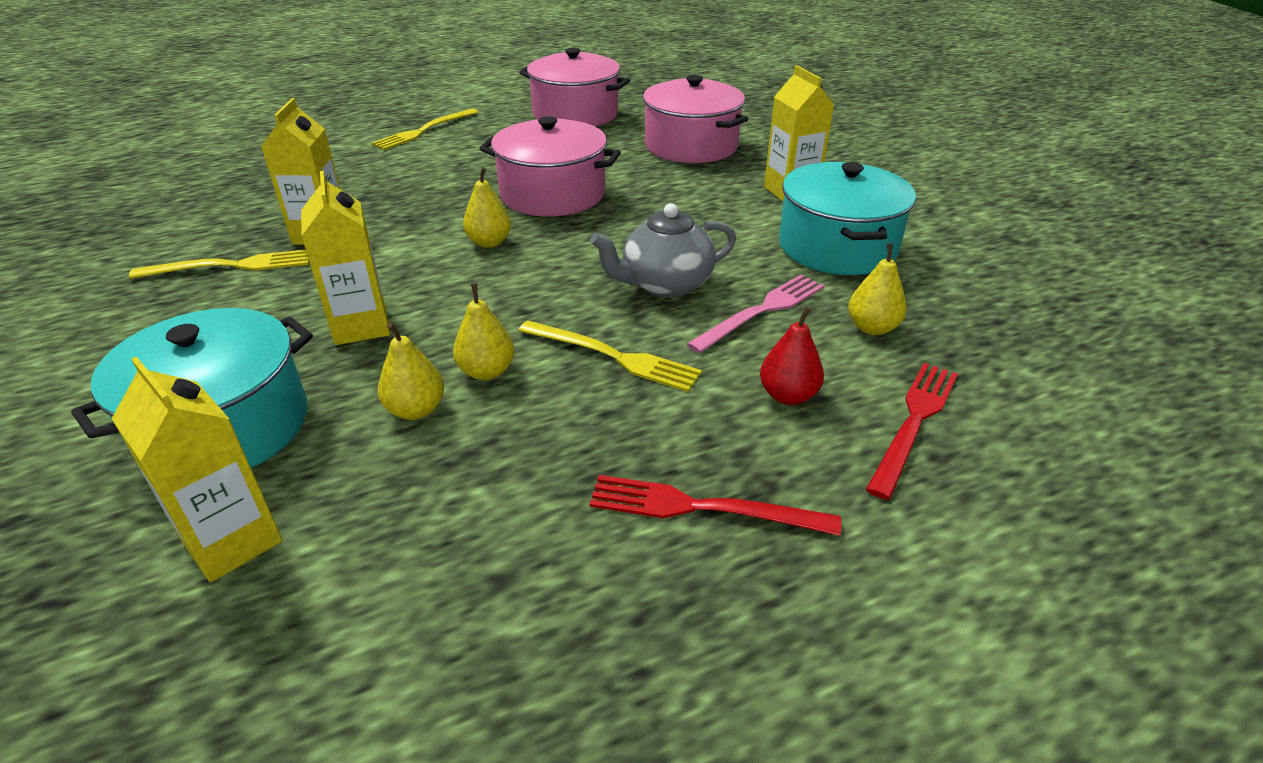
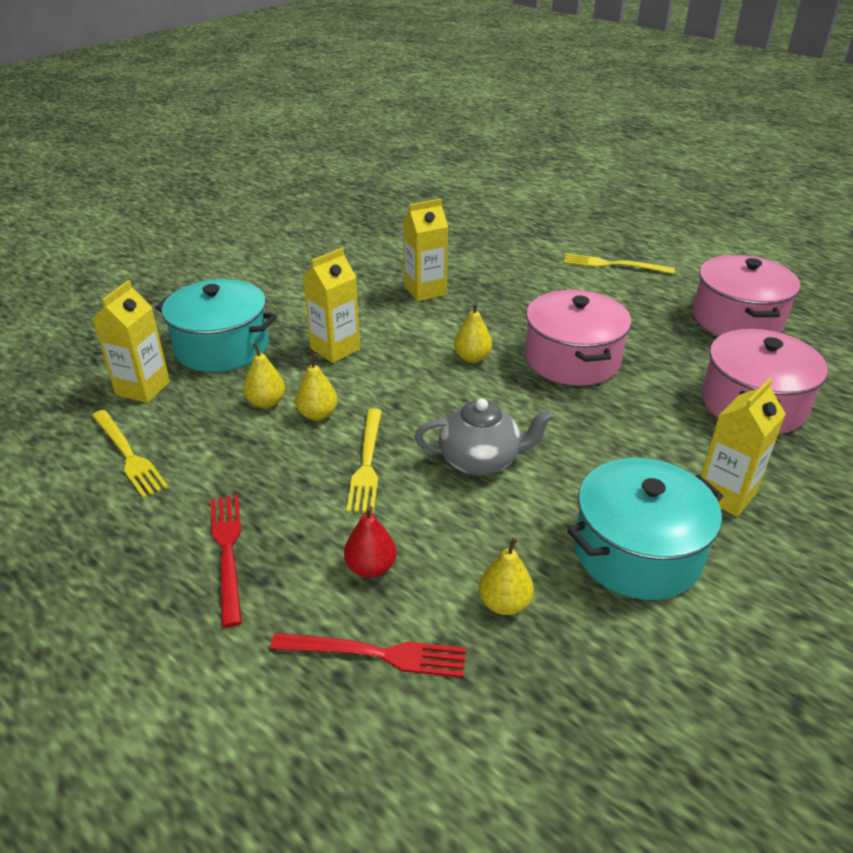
camera: 65 degrees right, 0 degrees up
yellow fork [129,250,309,279] -> yellow fork moved to [92,410,169,499]
grey teapot [590,203,736,298] -> grey teapot turned 135 degrees clockwise [415,398,554,476]
pink fork [687,275,824,354] -> none

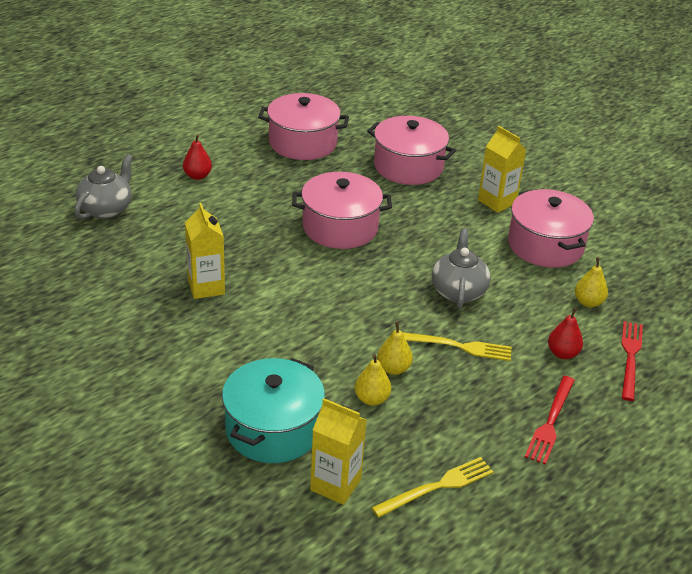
camera: 85 degrees left, 0 degrees up
red fork [210,495,242,627] -> red fork turned 60 degrees counterclockwise [525,376,575,465]
yellow carton [303,248,360,363] -> none
yellow pear [454,302,492,363] -> none
yellow fork [563,254,675,274] -> red pear [183,134,212,180]
turquoise pot [567,458,723,600] -> pink pot [508,189,594,268]
none -> grey teapot [74,154,133,219]

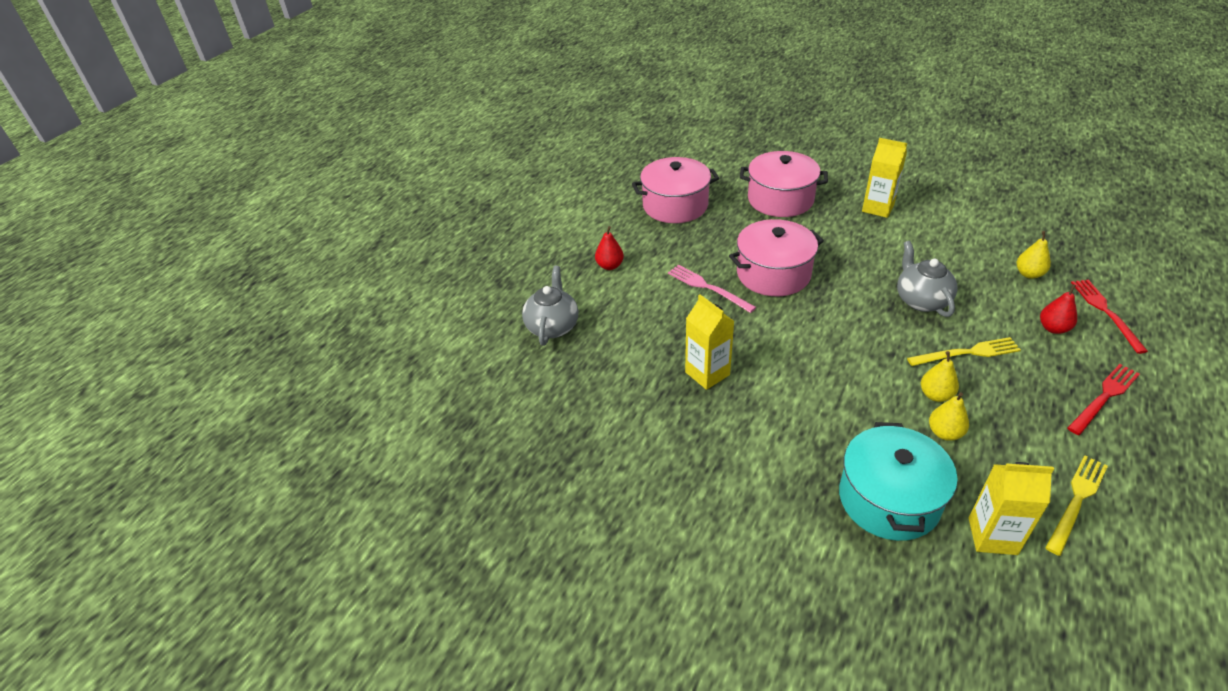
camera: 15 degrees left, 5 degrees up
pink pot [508,189,594,268] -> none
red fork [525,376,575,465] -> red fork turned 135 degrees counterclockwise [1067,364,1140,435]
none -> pink fork [668,265,756,313]

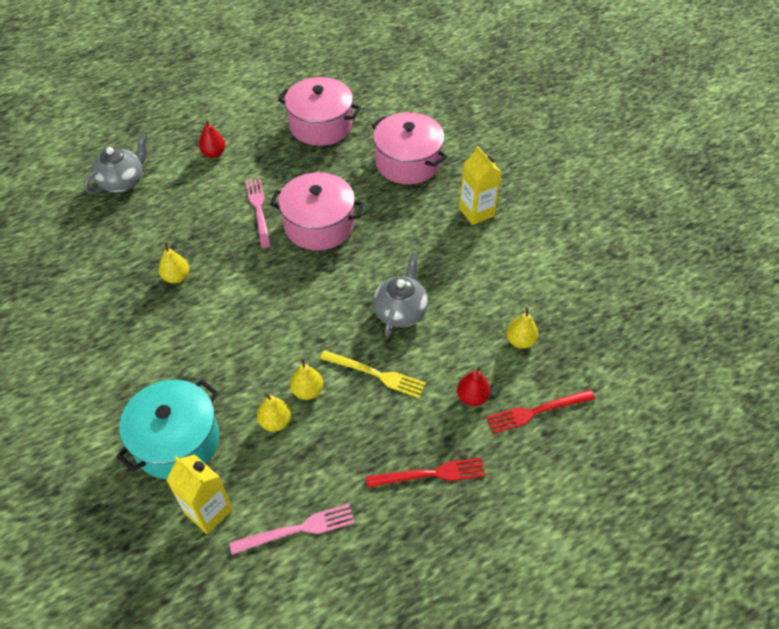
camera: 30 degrees right, 10 degrees up
yellow carton [685,294,734,390] -> yellow pear [159,242,189,283]
yellow fork [1045,455,1108,556] -> pink fork [229,504,355,555]
red fork [1071,280,1148,354] -> red fork turned 135 degrees counterclockwise [486,390,595,434]

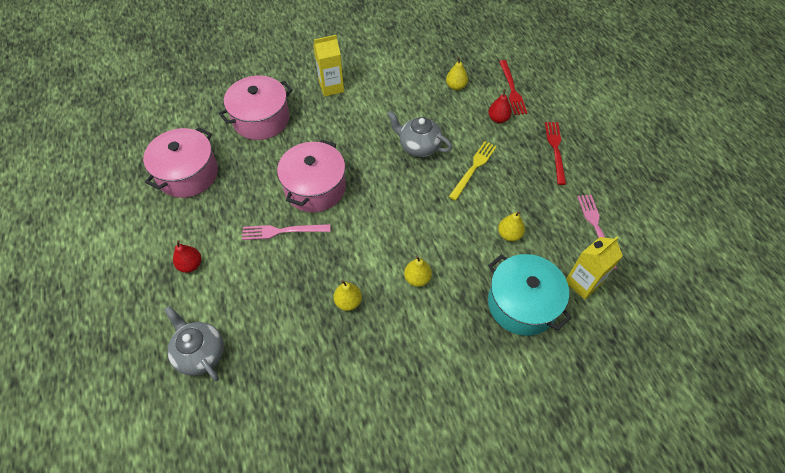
camera: 80 degrees left, 5 degrees up
yellow pear [290,358,323,400] -> yellow pear moved to [404,256,432,287]

